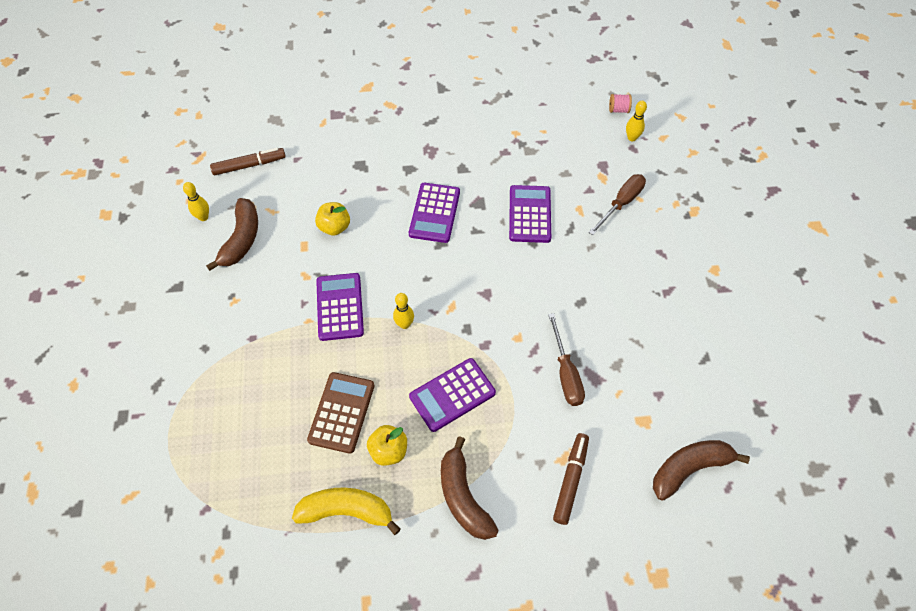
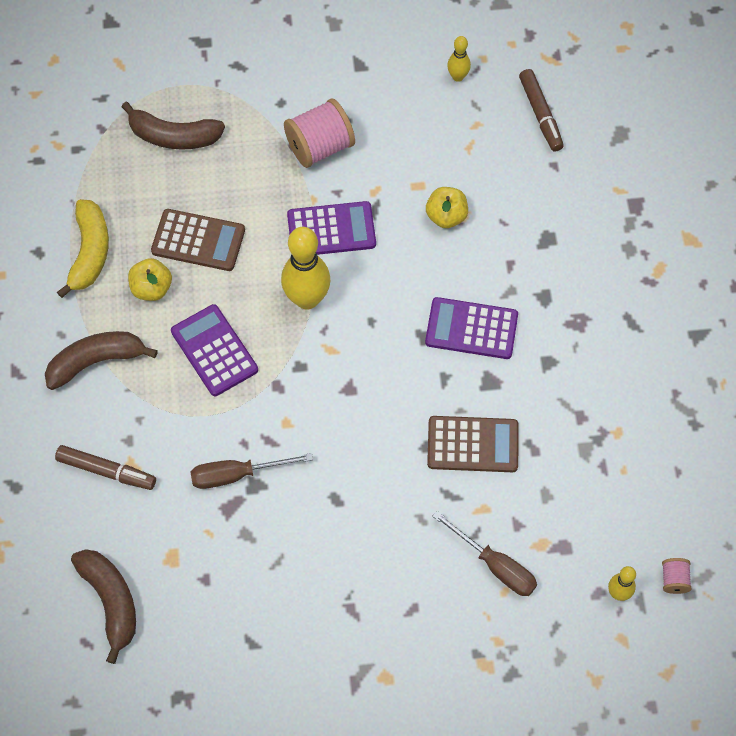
camera: 90 degrees right, 5 degrees up
brown banana [206,198,258,271] -> brown banana moved to [121,102,225,150]
yellow bowling pin [393,293,414,329] -> yellow bowling pin [281,227,330,310], size x1.96
purple calculator [509,185,551,243] -> brown calculator [427,416,519,472]
none -> pink spool [284,98,355,168]

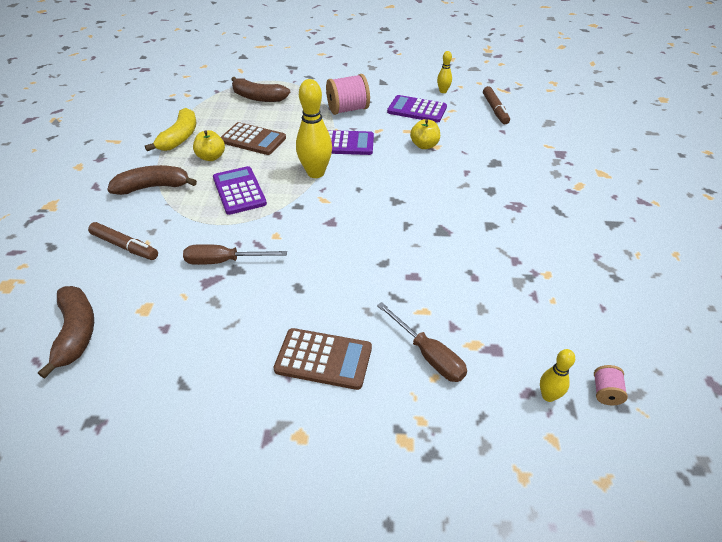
camera: 10 degrees right, 20 degrees down
purple calculator [425,297,518,359] -> purple calculator moved to [387,95,447,123]
brown calculator [427,416,519,472] -> brown calculator moved to [274,328,372,390]

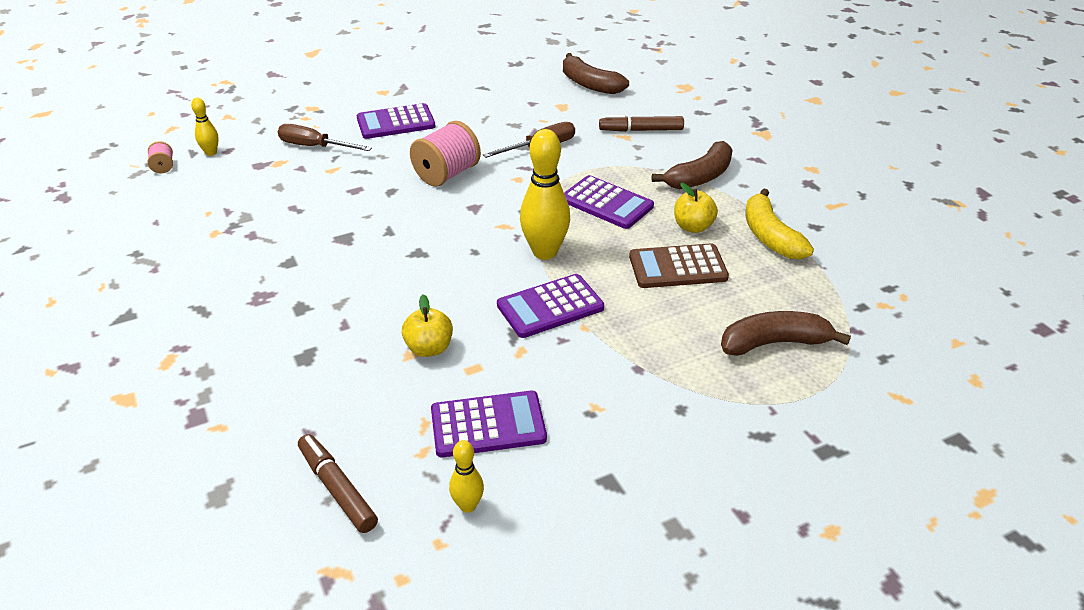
camera: 150 degrees right, 5 degrees down
brown calculator [274,328,372,390] -> purple calculator [357,103,436,139]
pink spool [326,74,370,115] -> pink spool moved to [410,121,481,187]

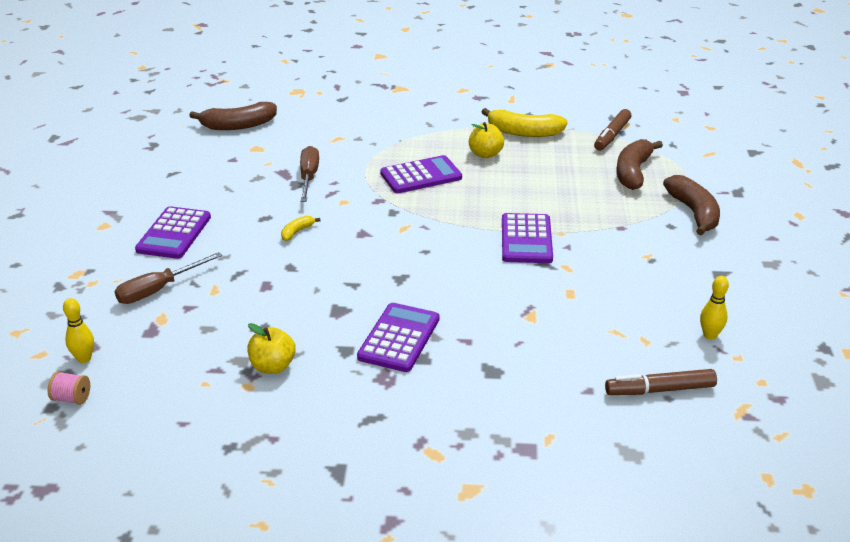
camera: 60 degrees left, 5 degrees down
yellow apple [402,294,453,357] -> yellow apple moved to [247,323,296,374]
pink spool [410,121,481,187] -> yellow banana [281,216,320,241]
purple calculator [431,391,547,457] -> purple calculator moved to [357,303,439,372]
yellow bowling pin [520,129,570,260] -> none
brown marker [599,115,684,132] -> brown marker moved to [594,109,631,151]
brown calculator [629,243,729,288] -> none
brown banana [652,141,733,189] -> brown banana moved to [663,175,720,236]

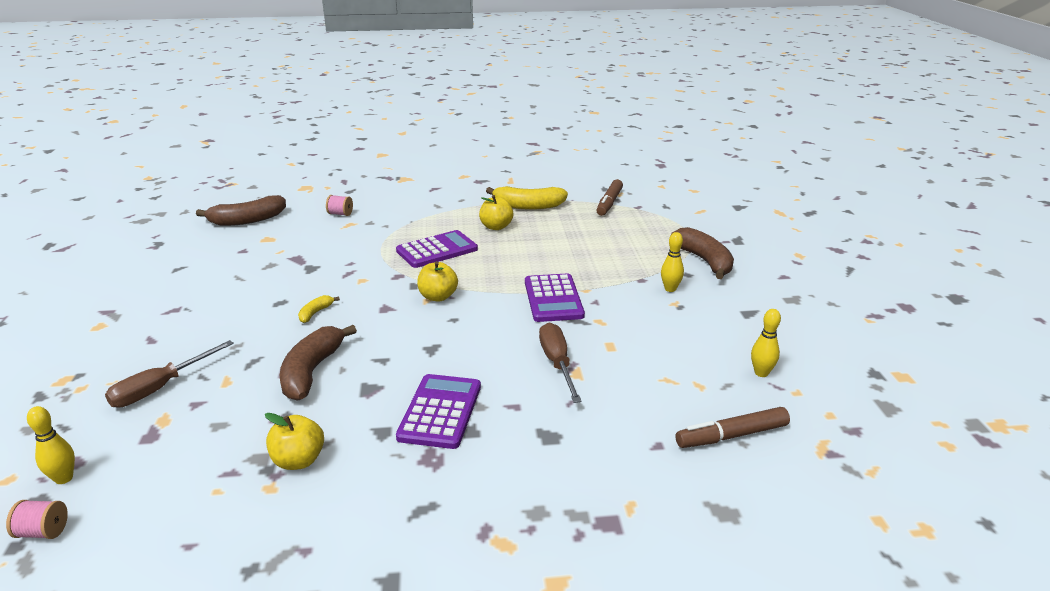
camera: 10 degrees left, 5 degrees down
purple calculator [135,206,211,259] -> none
brown screwdriver [300,146,319,202] -> brown screwdriver moved to [539,323,582,403]
brown banana [616,139,663,190] -> brown banana moved to [280,325,357,401]
none -> pink spool [326,195,353,216]
none -> yellow apple [417,261,458,301]
none -> yellow bowling pin [661,232,684,292]

